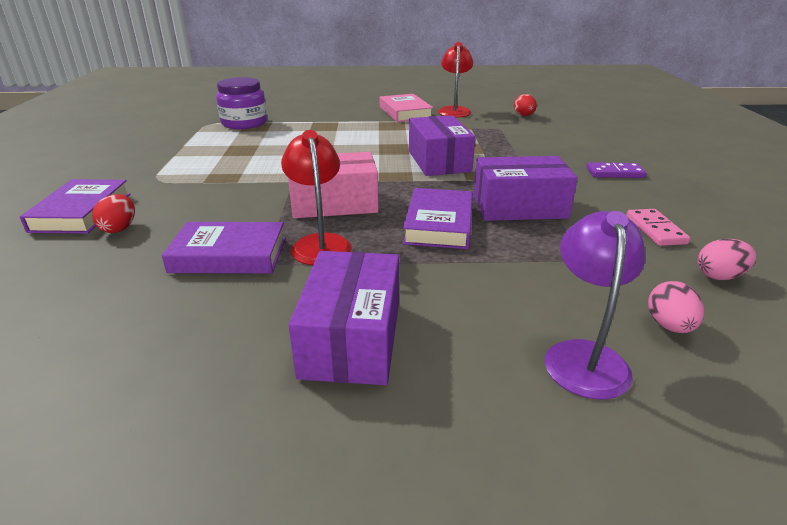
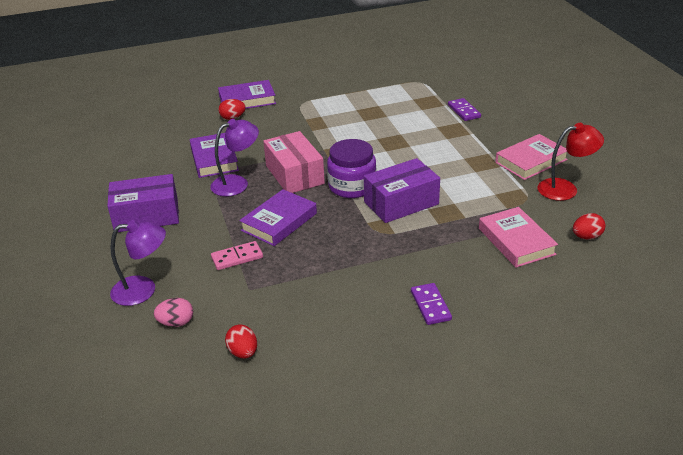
camera: 75 degrees right, 5 degrees up
purple jar [216,77,267,129] -> purple jar moved to [327,139,376,198]
red lamp [281,130,352,265] -> purple lamp [210,119,259,196]
purple book [403,188,473,249] -> purple book turned 45 degrees counterclockwise [239,189,317,246]
purple box [473,156,578,221] -> none
pink domino [626,209,690,246] -> pink domino moved to [211,241,263,270]
pink egg [698,239,756,280] -> red egg [225,325,257,358]
none -> purple domino [448,98,481,121]
none -> pink book [479,207,558,268]

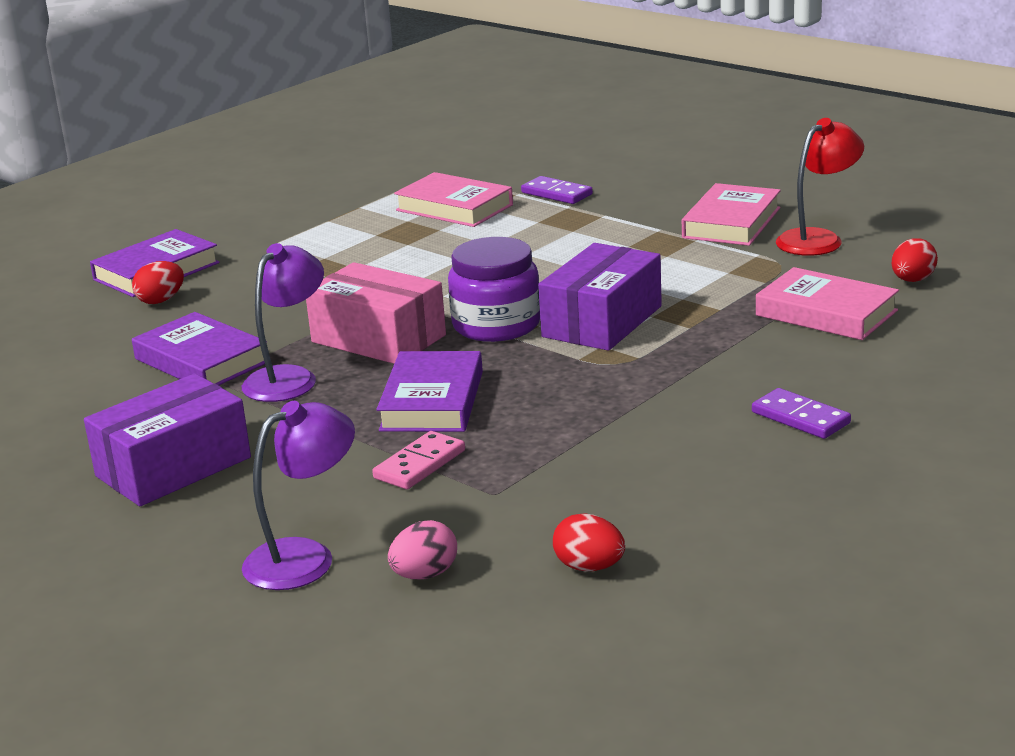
camera: 30 degrees left, 10 degrees down
none -> pink book [394,172,513,227]

